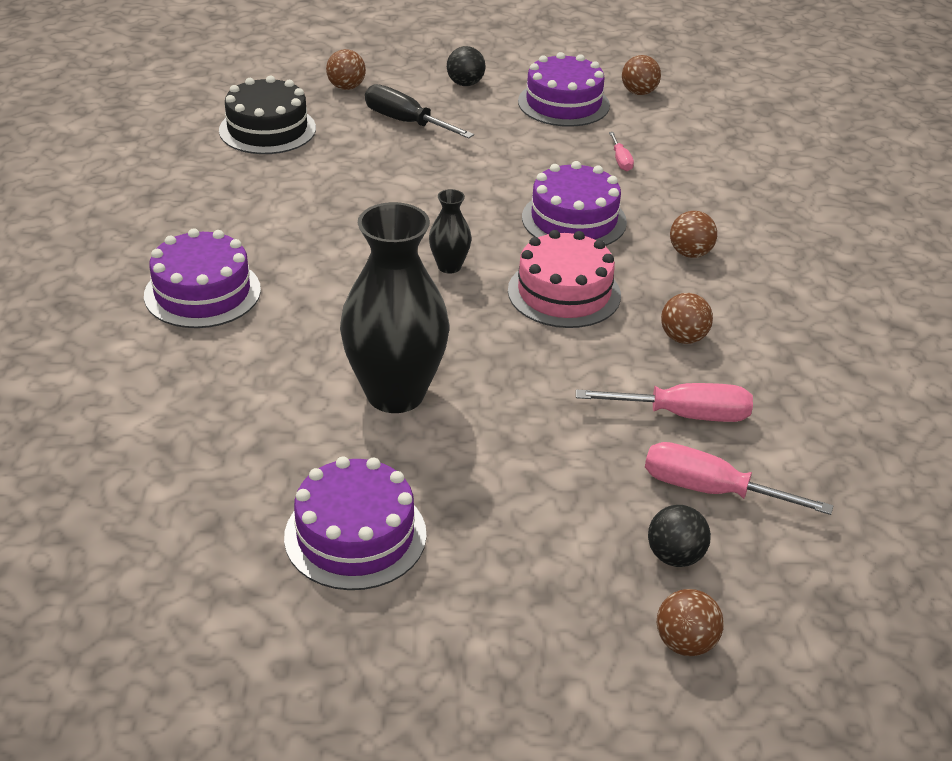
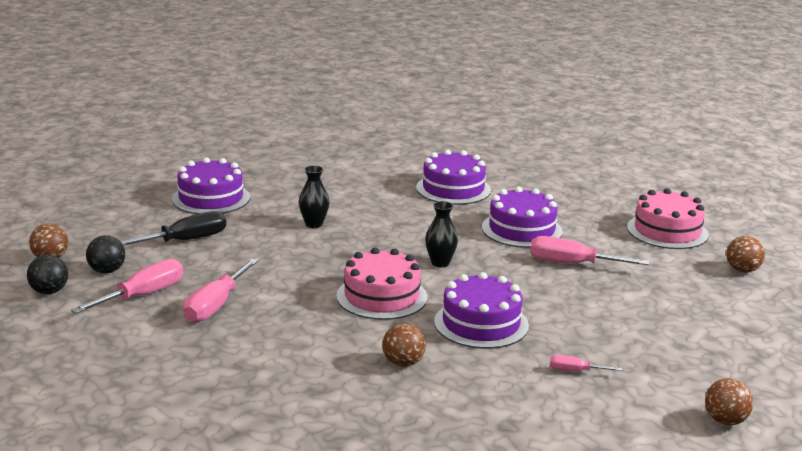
camera: 110 degrees right, 15 degrees down
black cake [219,76,316,154] -> pink cake [627,188,708,249]
black vase [340,202,449,413] -> black vase [299,166,329,228], size x0.46
black screwdriver [365,84,474,139] -> black screwdriver moved to [121,211,226,246]
black ball [447,46,485,86] -> black ball moved to [27,255,68,294]
purple cake [518,52,610,127] -> purple cake moved to [482,187,562,248]
brown ball [661,293,713,344] -> none
none -> pink screwdriver [530,236,650,265]

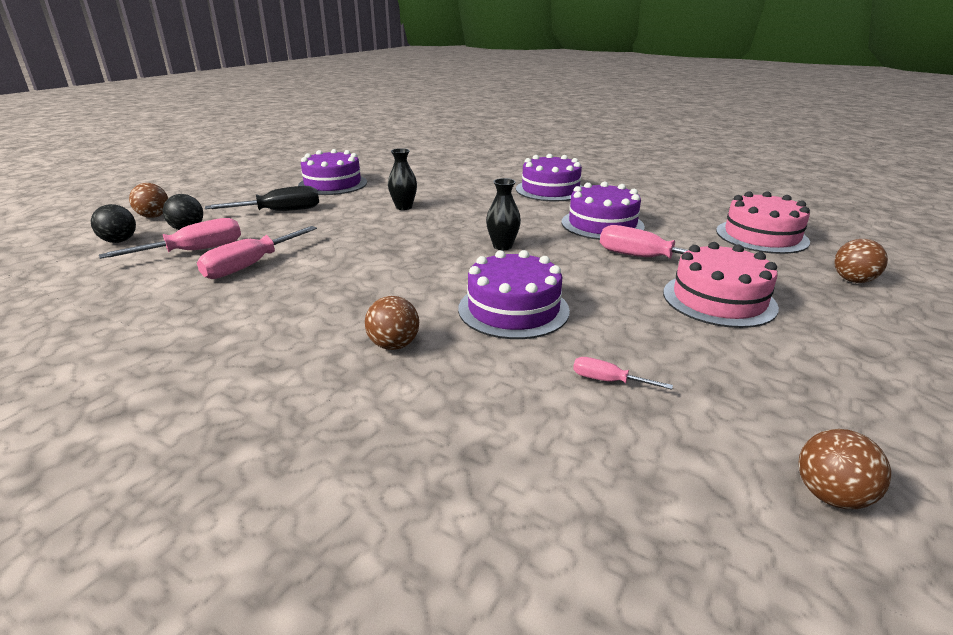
camera: 15 degrees right, 5 degrees up
pink cake [336,248,427,320] -> pink cake moved to [663,242,779,328]

